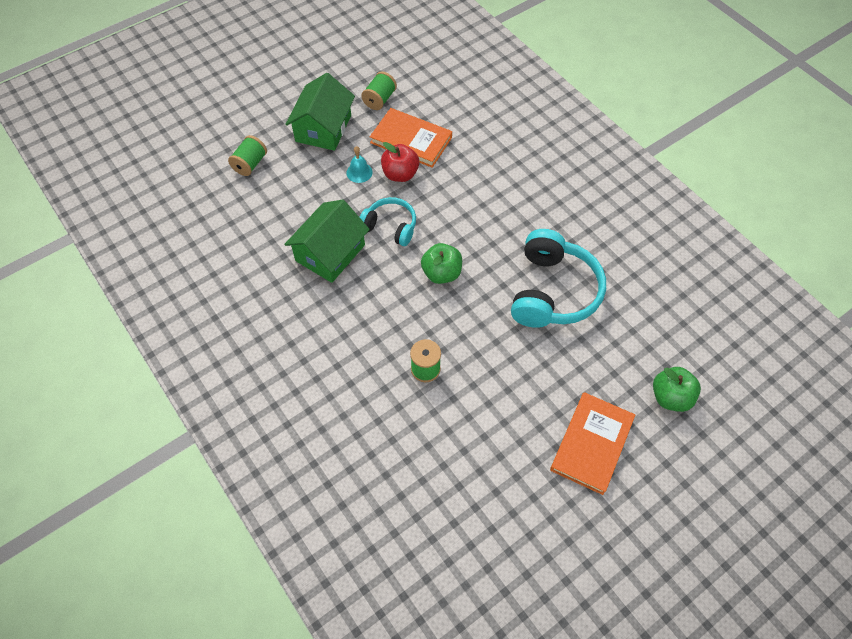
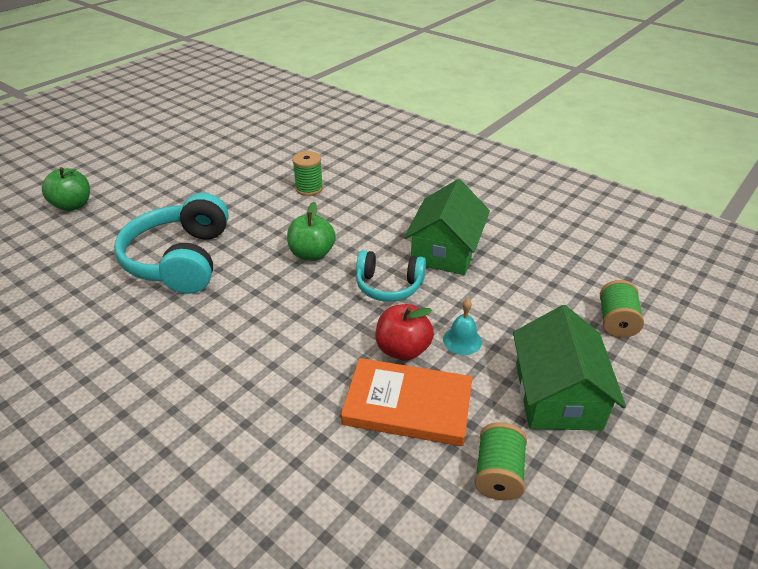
camera: 165 degrees right, 20 degrees down
orange book [550,392,635,495] -> none

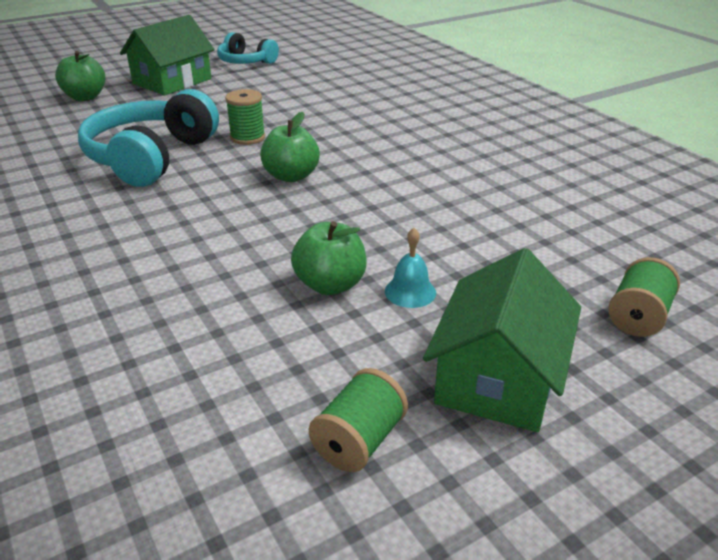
camera: 20 degrees right, 5 degrees down
green spool [292,151,323,196] -> green spool moved to [225,89,265,145]
orange book [341,358,473,446] -> none
turquoise headphones [356,250,426,302] -> turquoise headphones moved to [217,32,279,64]
red apple [375,304,434,361] -> green apple [291,221,367,295]
green house [404,179,490,275] -> green house moved to [120,15,215,95]

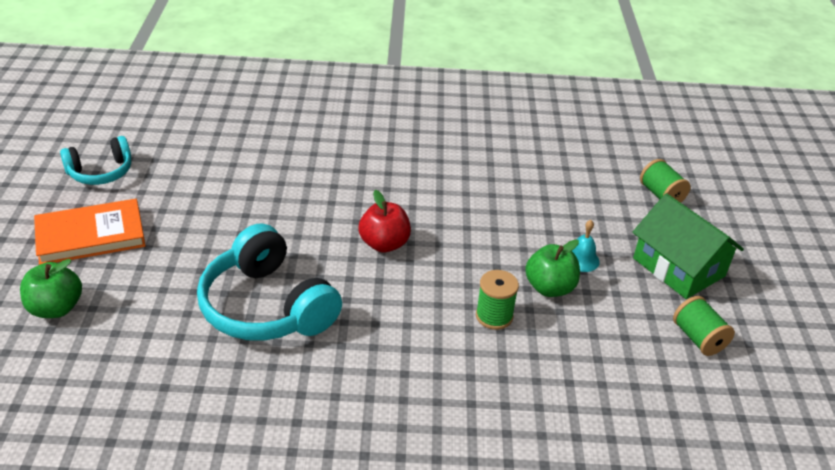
camera: 60 degrees left, 5 degrees up
green house [120,15,215,95] -> orange book [34,199,146,265]
green spool [225,89,265,145] -> green spool moved to [476,270,519,330]
green apple [260,112,320,182] -> red apple [358,190,411,253]

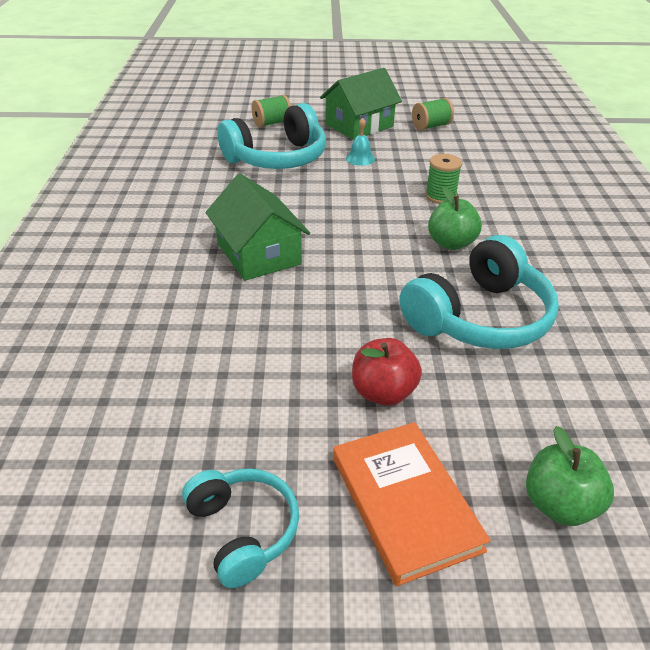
camera: 90 degrees left, 0 degrees up
red apple [358,190,411,253] -> red apple moved to [352,338,422,406]
green apple [525,240,580,297] -> green apple moved to [428,187,482,250]
none -> green house [206,174,310,281]
none -> turquoise headphones [217,103,326,169]

